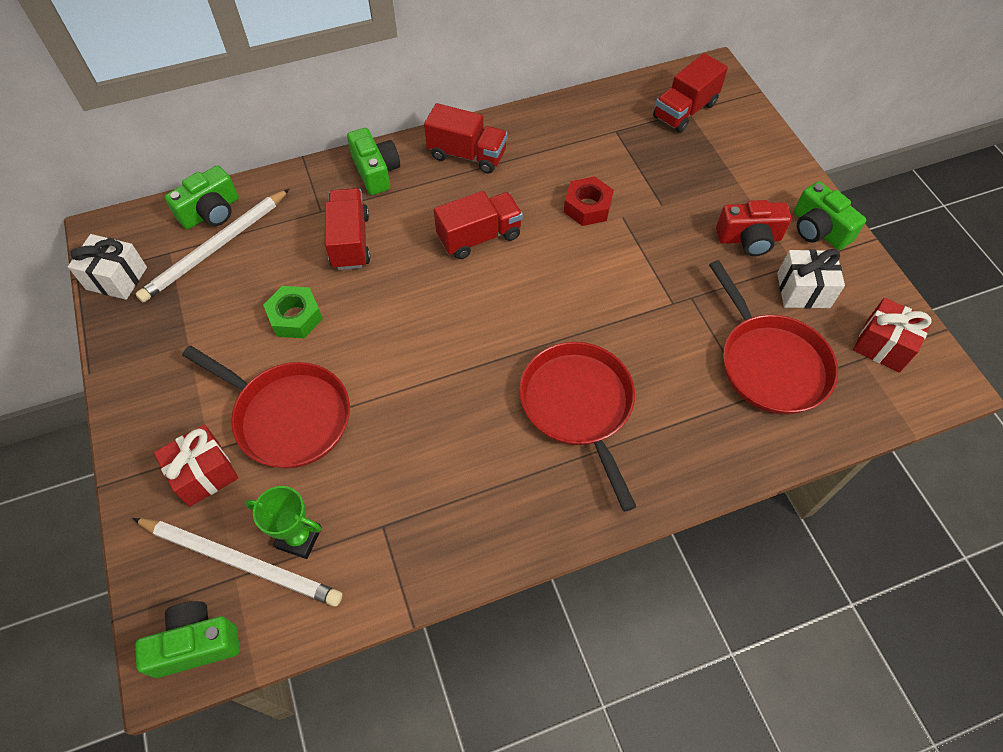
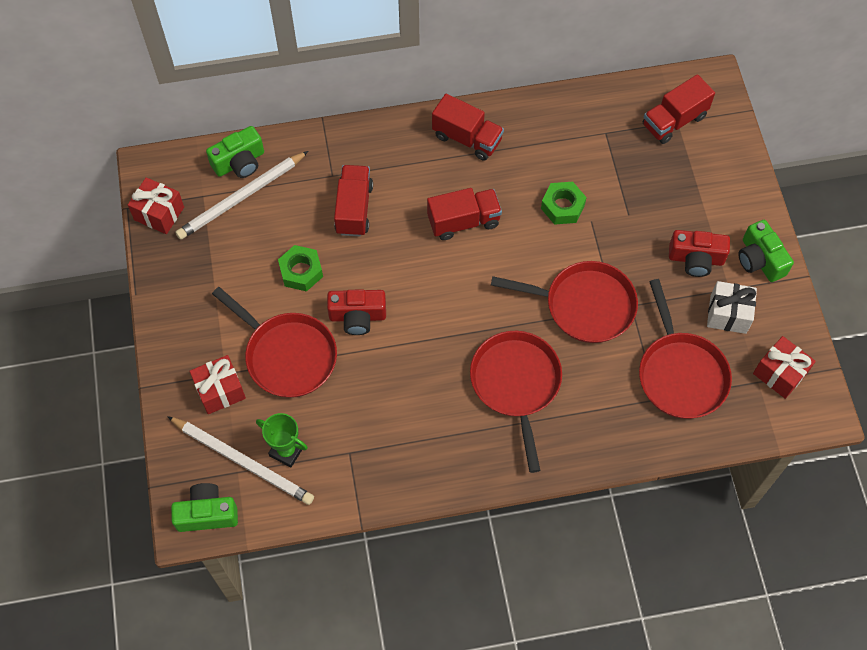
camera: 10 degrees right, 5 degrees up
white gift [68,234,147,300] -> red gift [128,177,184,234]
green camera [347,128,400,195] -> none
red nut [564,176,614,226] -> green nut [541,182,587,225]
none -> red camera [327,289,386,335]
none -> red pan [491,261,638,343]

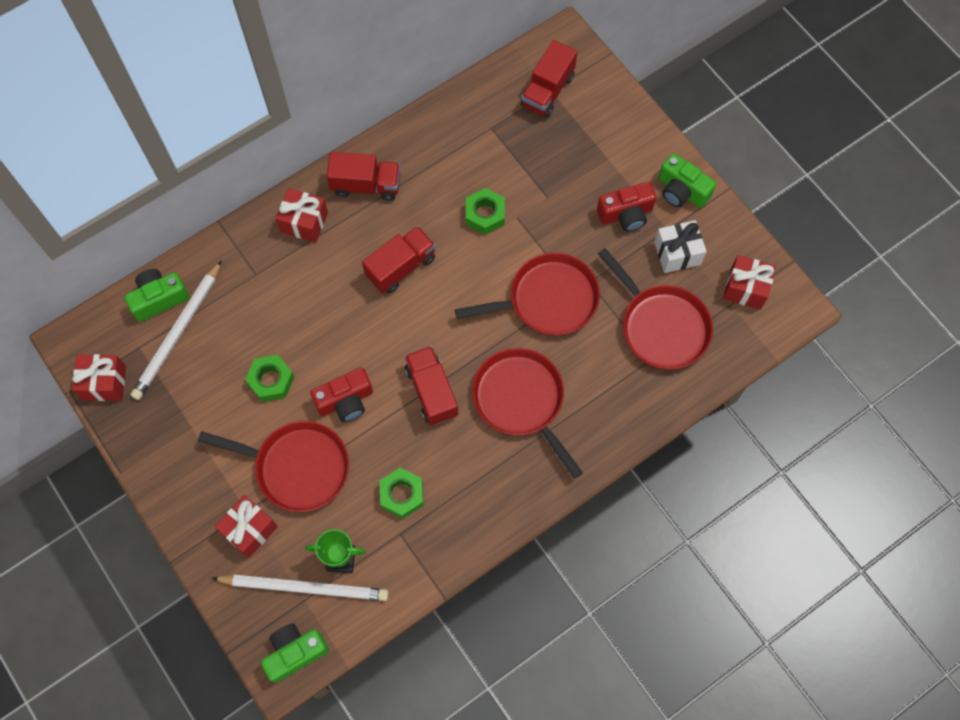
camera: 25 degrees left, 5 degrees up
green camera [206,126,264,178] -> green camera turned 150 degrees counterclockwise [124,269,189,322]
red truck [334,165,373,236] -> red truck moved to [405,346,458,426]
none -> red gift [276,188,328,243]
none -> green nut [379,468,424,519]

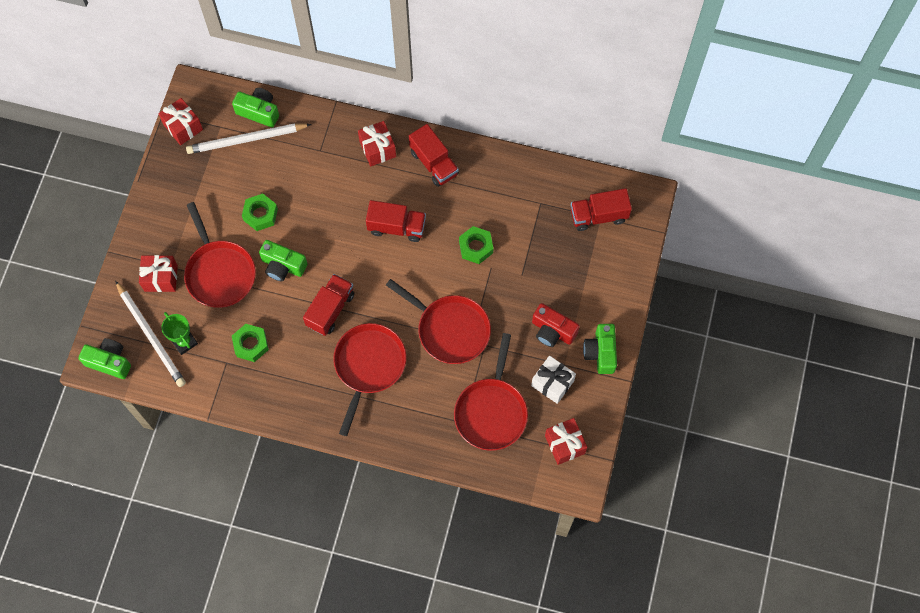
camera: 50 degrees right, 0 degrees up
red camera [310,367,373,422] -> green camera [259,240,307,282]

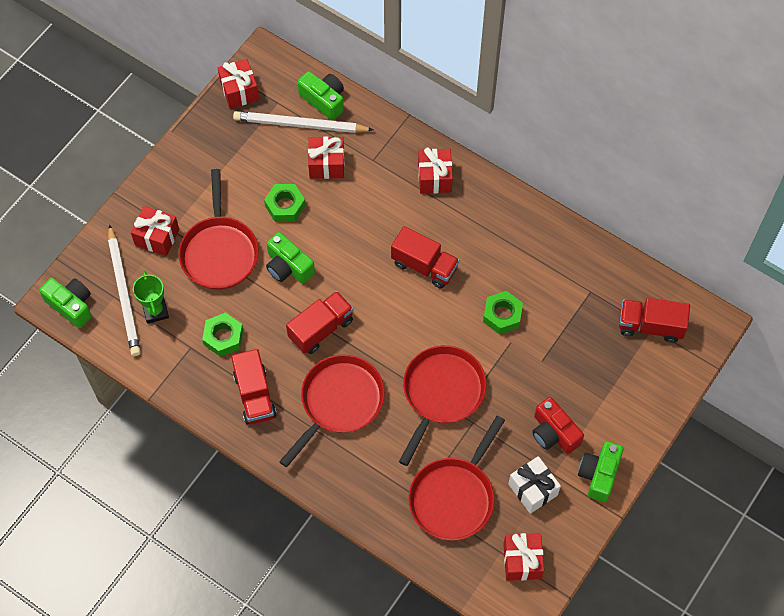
camera: 20 degrees right, 5 degrees down
red pan [386,279,491,364] -> red pan turned 120 degrees counterclockwise [399,345,487,466]
red truck [409,124,459,187] -> red truck moved to [231,349,277,425]
none -> red gift [308,136,344,179]

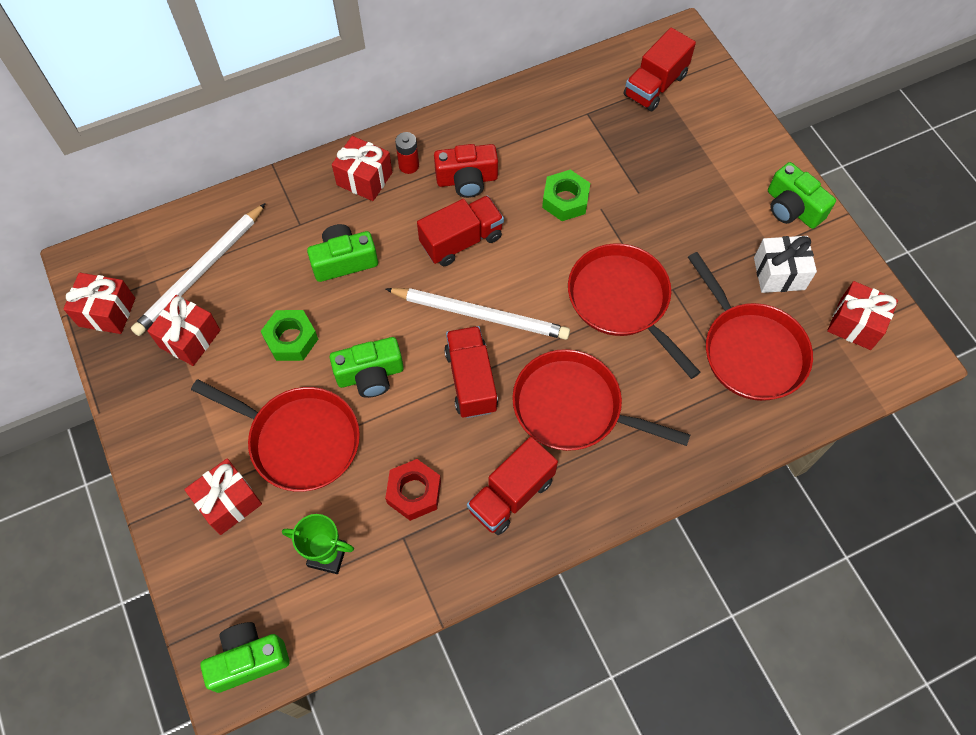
camera: 60 degrees left, 0 degrees up
white pencil [108,224,141,356] -> white pencil moved to [386,288,570,340]
green nut [202,312,243,357] -> red nut [385,459,441,521]
red truck [231,349,277,425] -> red truck turned 120 degrees clockwise [467,437,558,535]
red pan [279,354,385,467] -> red pan turned 45 degrees counterclockwise [512,349,690,451]
green camera [297,71,344,121] -> green camera moved to [307,224,378,282]
red gift [308,136,344,179] -> red gift moved to [147,295,220,366]
red camera [532,397,584,454] -> red camera moved to [434,144,498,198]
none -> red battery [395,132,419,174]

